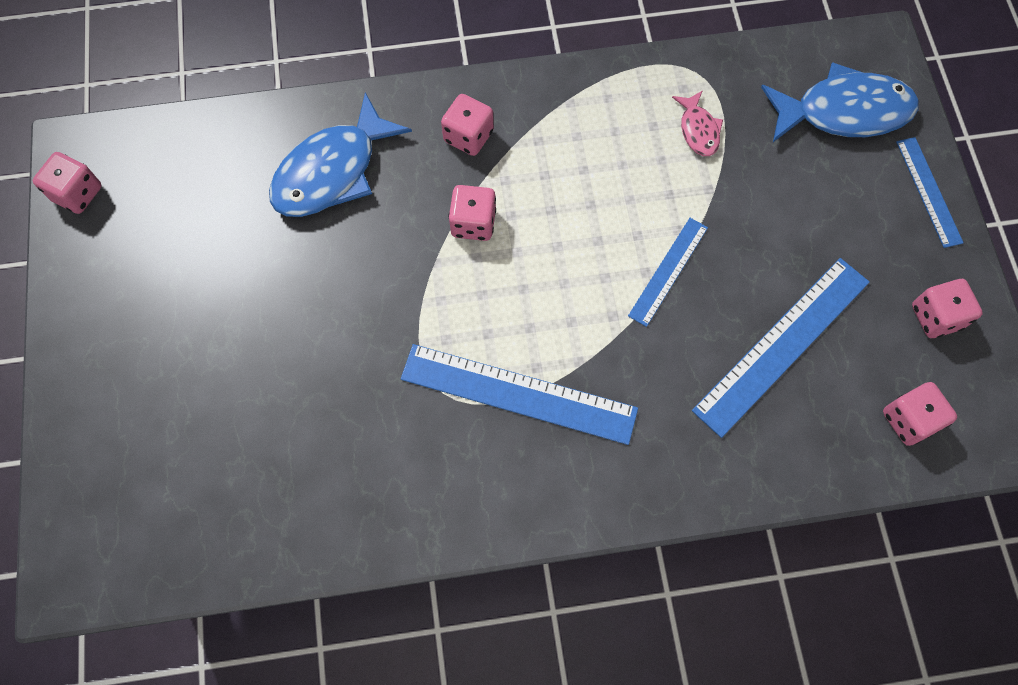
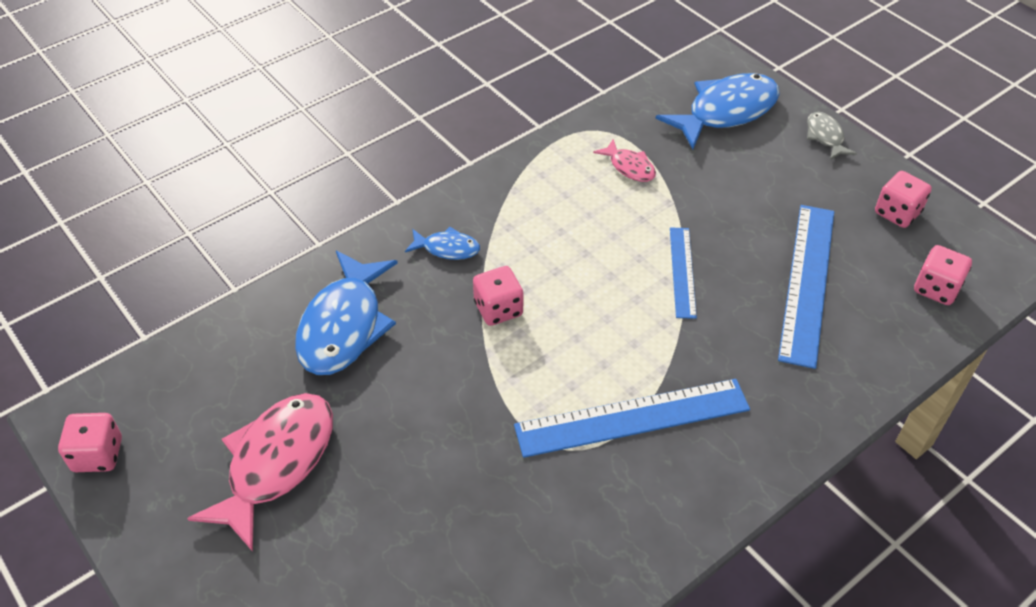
camera: 30 degrees left, 20 degrees down
pink dice [441,94,494,156] -> blue fish [405,227,480,260]
blue ruler [896,137,964,248] -> grey fish [807,112,857,160]
none -> pink fish [187,393,333,552]

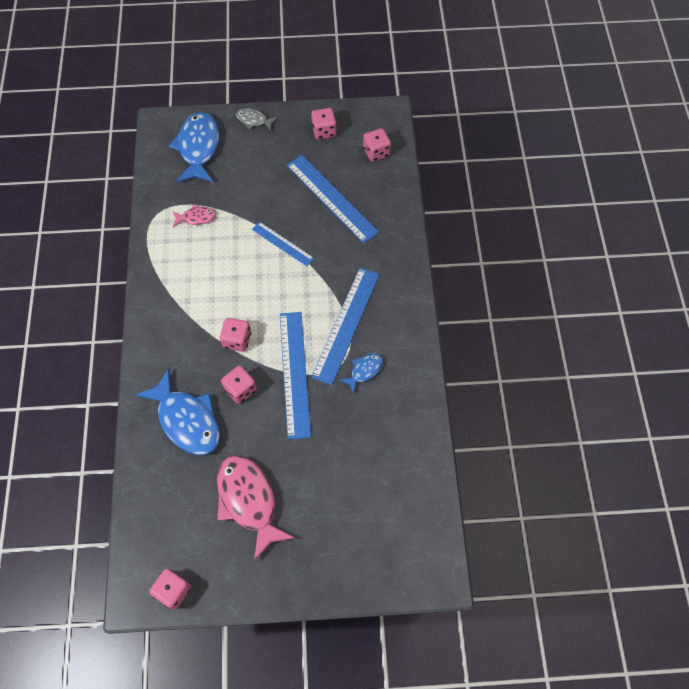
camera: 55 degrees left, 15 degrees up
blue fish [405,227,480,260] -> blue fish moved to [339,353,383,394]
none -> pink dice [221,366,257,404]
none -> blue ruler [280,312,311,440]

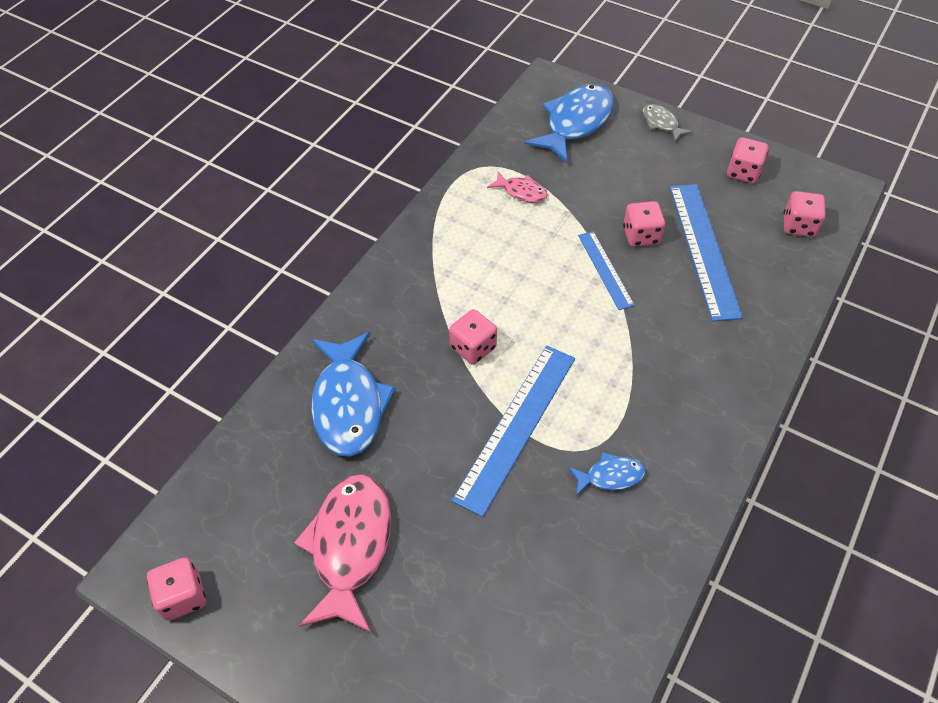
camera: 35 degrees right, 10 degrees down
pink dice [221,366,257,404] -> pink dice moved to [623,201,665,247]
blue ruler [311,267,380,385] -> none

